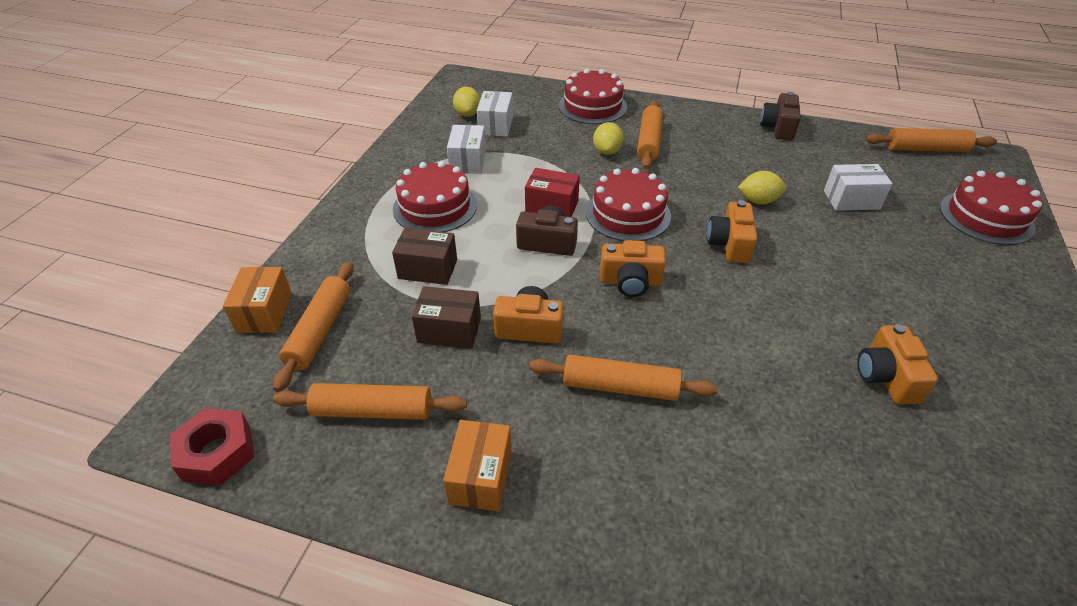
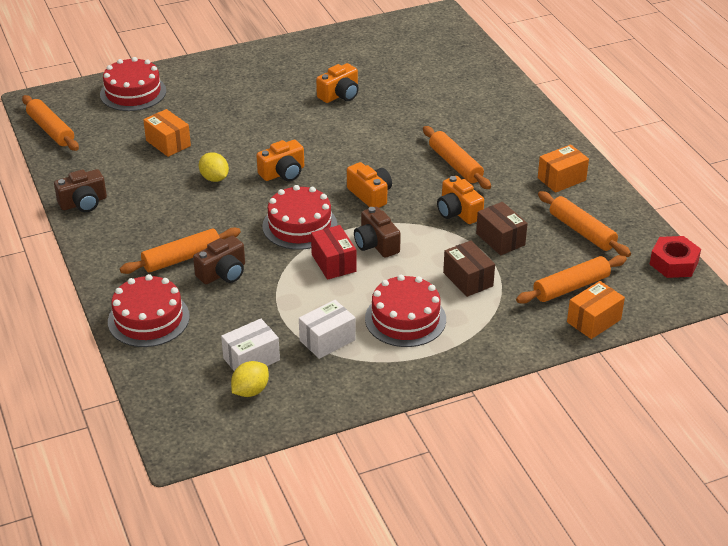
camera: 130 degrees left, 5 degrees down
yellow lemon [593,122,624,155] -> brown camera [193,236,245,284]
white box [824,164,892,211] -> orange box [143,109,191,157]

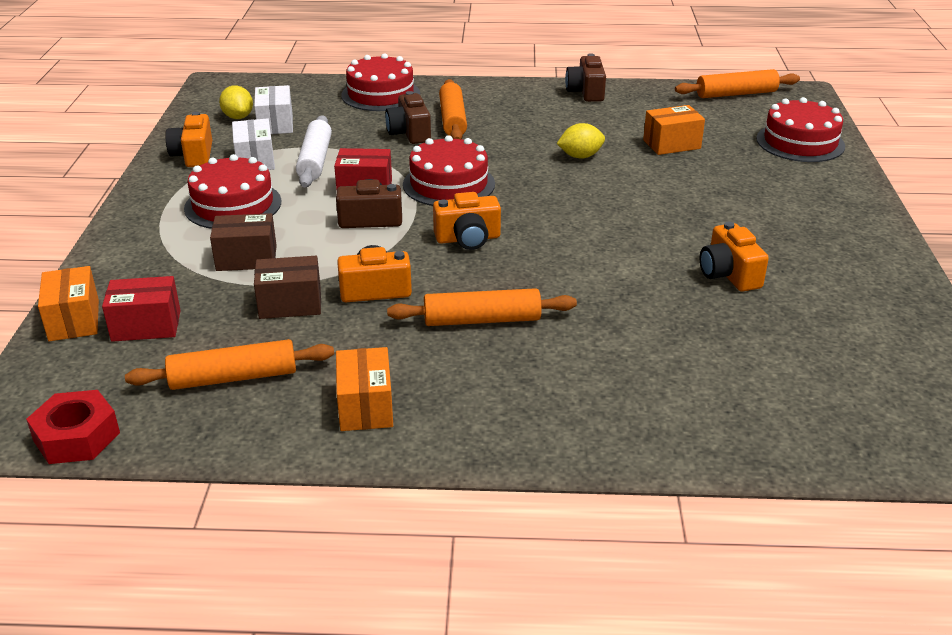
camera: 115 degrees right, 5 degrees down
orange camera [256,140,304,181] -> orange camera moved to [165,112,212,167]
orange rolling pin [516,255,627,304] -> red box [102,276,181,342]
none -> white rolling pin [296,115,332,187]

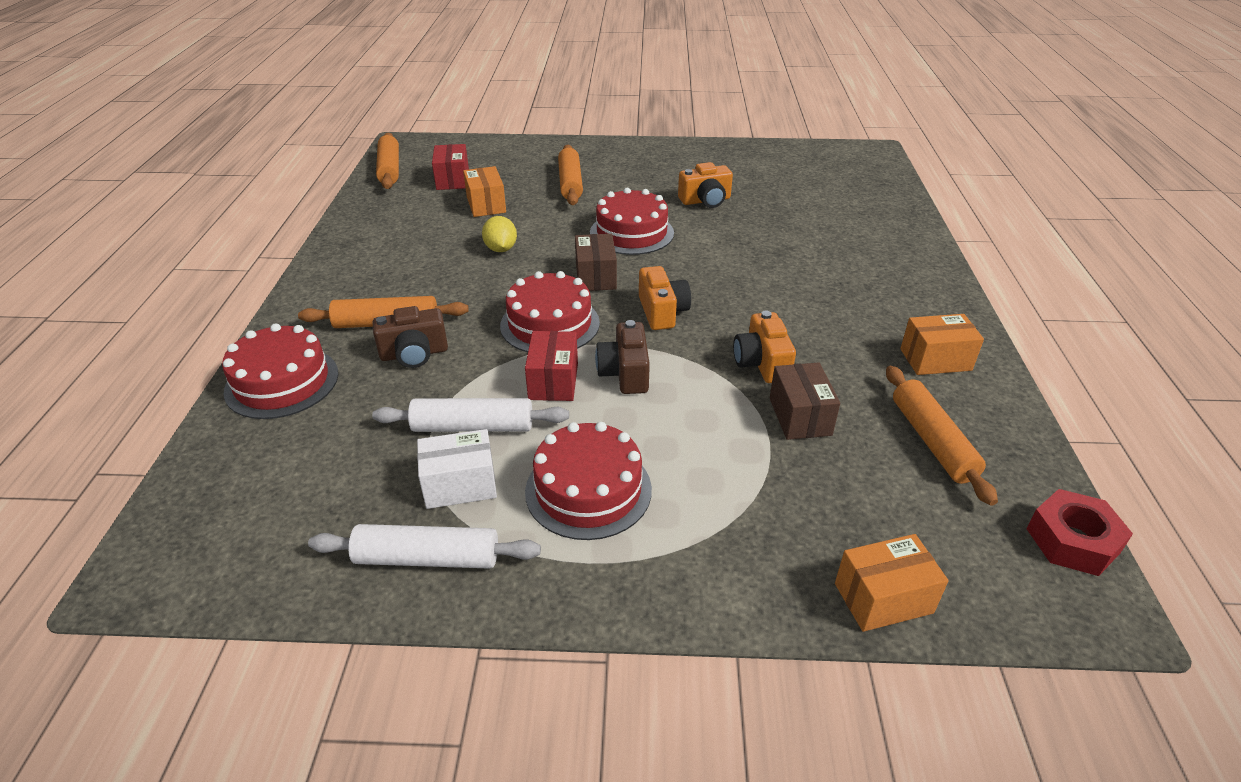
camera: 90 degrees left, 5 degrees up
red box [102,276,181,342] -> red box moved to [432,144,469,190]
orange camera [165,112,212,167] -> white rolling pin [308,524,541,569]
brown box [210,213,277,271] -> brown box moved to [575,234,617,291]
yellow lemon [219,86,253,119] -> none
white box [254,85,293,134] -> none
orange rolling pin [387,288,577,326] -> orange rolling pin moved to [558,145,583,205]
brown camera [565,53,606,102] -> none
red cake [756,97,845,162] -> red cake moved to [590,188,674,255]

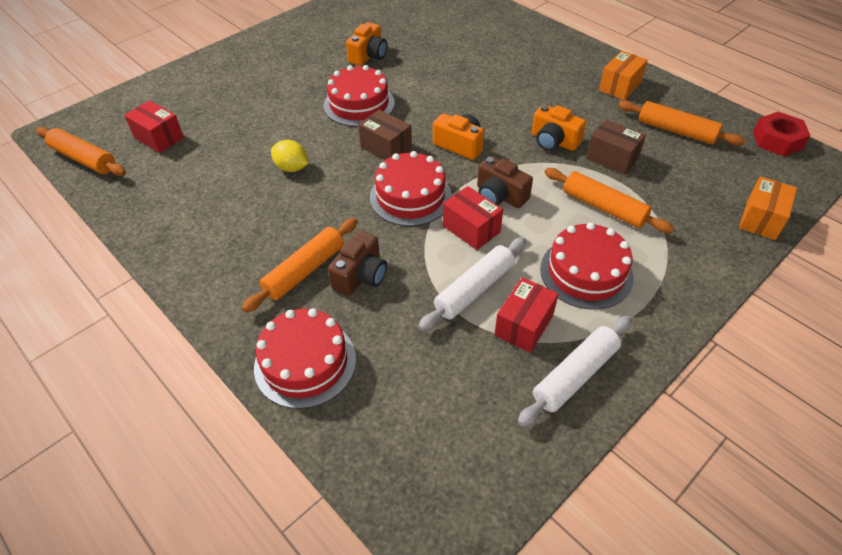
camera: 45 degrees left, 10 degrees up
white box [417,429,497,509] -> red box [494,277,559,353]
orange box [463,166,506,217] -> none
orange rolling pin [558,145,583,205] -> orange rolling pin moved to [544,168,674,233]

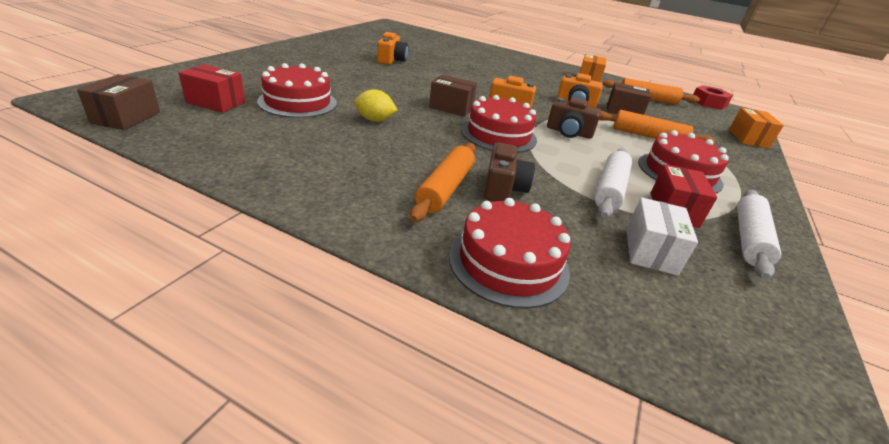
camera: 25 degrees left, 15 degrees down
orange rolling pin [36,127,126,176] -> brown box [77,74,160,130]
red cake [324,65,395,126] -> red cake moved to [257,63,337,118]
red box [443,186,503,250] -> none
none -> white box [626,197,698,276]

